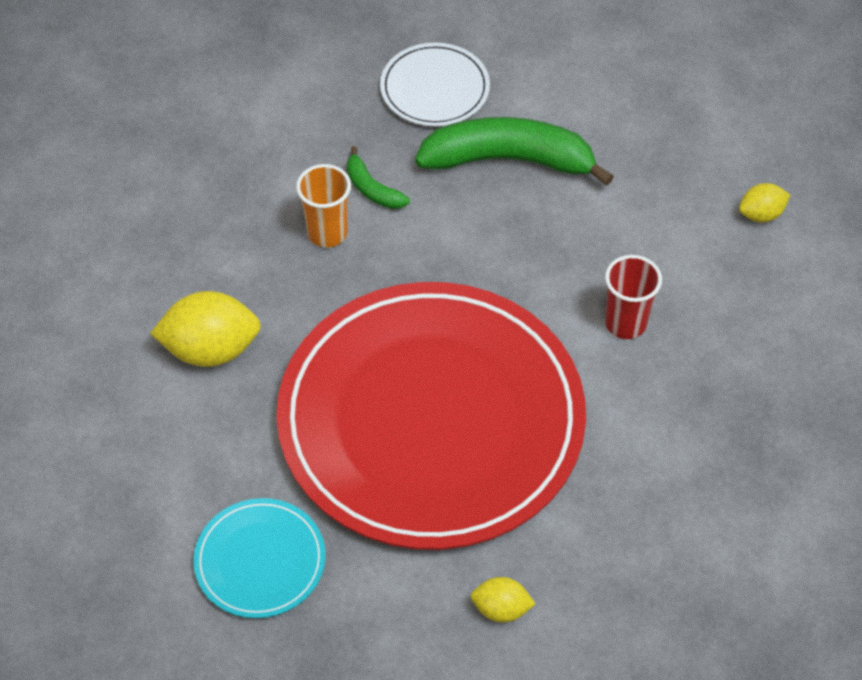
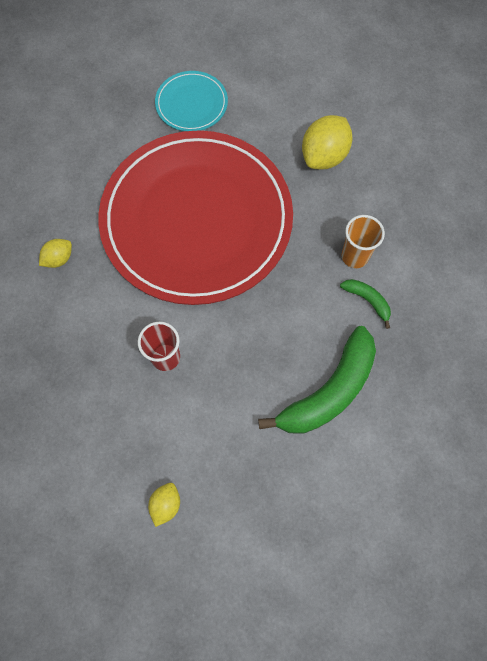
camera: 130 degrees right, 15 degrees up
green banana [347,146,410,209] -> green banana turned 45 degrees clockwise [340,279,391,329]
white plate [380,43,490,127] -> none
yellow lemon [471,577,535,623] -> yellow lemon moved to [39,239,72,268]

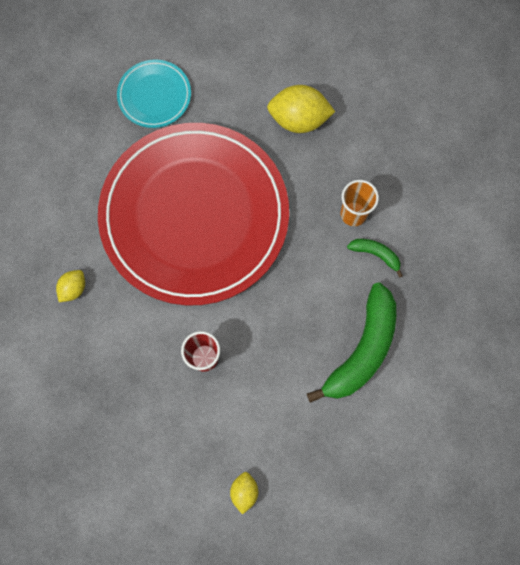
camera: 15 degrees left, 5 degrees up
yellow lemon [302,115,353,169] -> yellow lemon turned 75 degrees clockwise [267,85,335,133]

